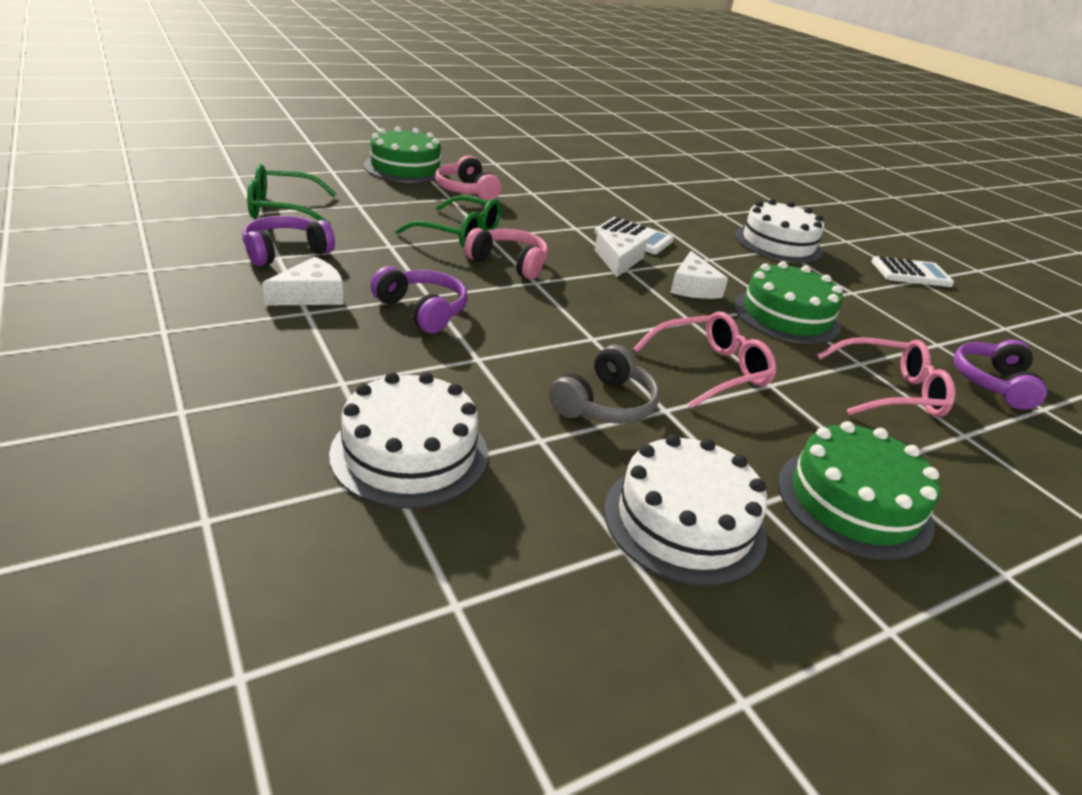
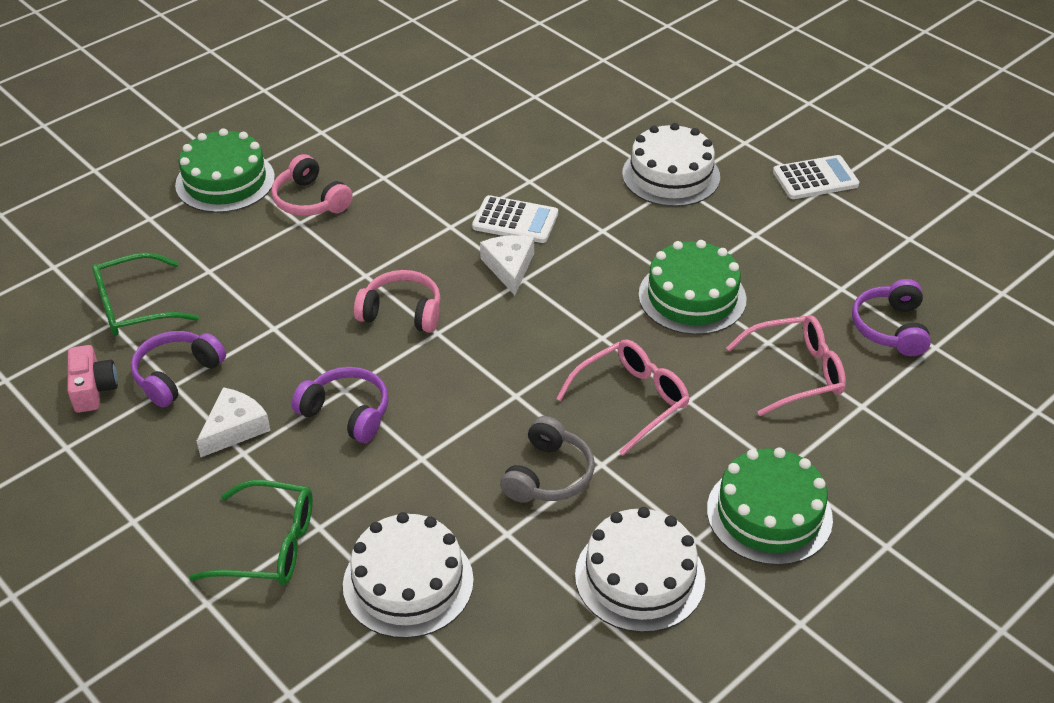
camera: 10 degrees left, 10 degrees up
green glasses [396,195,501,248] -> green glasses moved to [189,480,313,585]
white cheese [670,251,728,299] -> none
none -> pink camera [68,345,118,413]

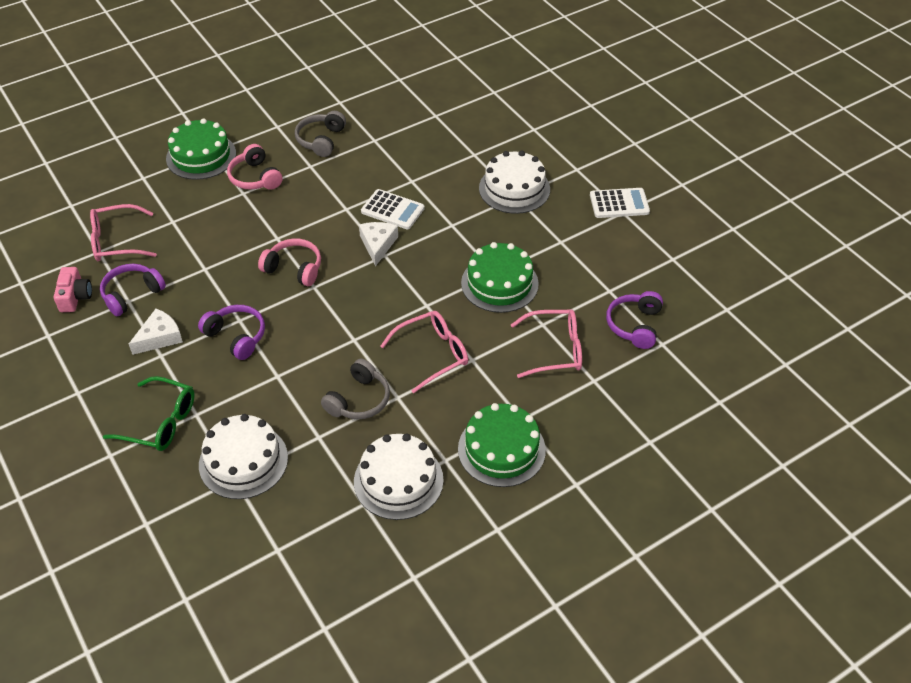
camera: 10 degrees right, 5 degrees up
green glasses [92,252,199,336] -> pink glasses [90,204,157,261]
none -> grey headphones [295,111,346,157]

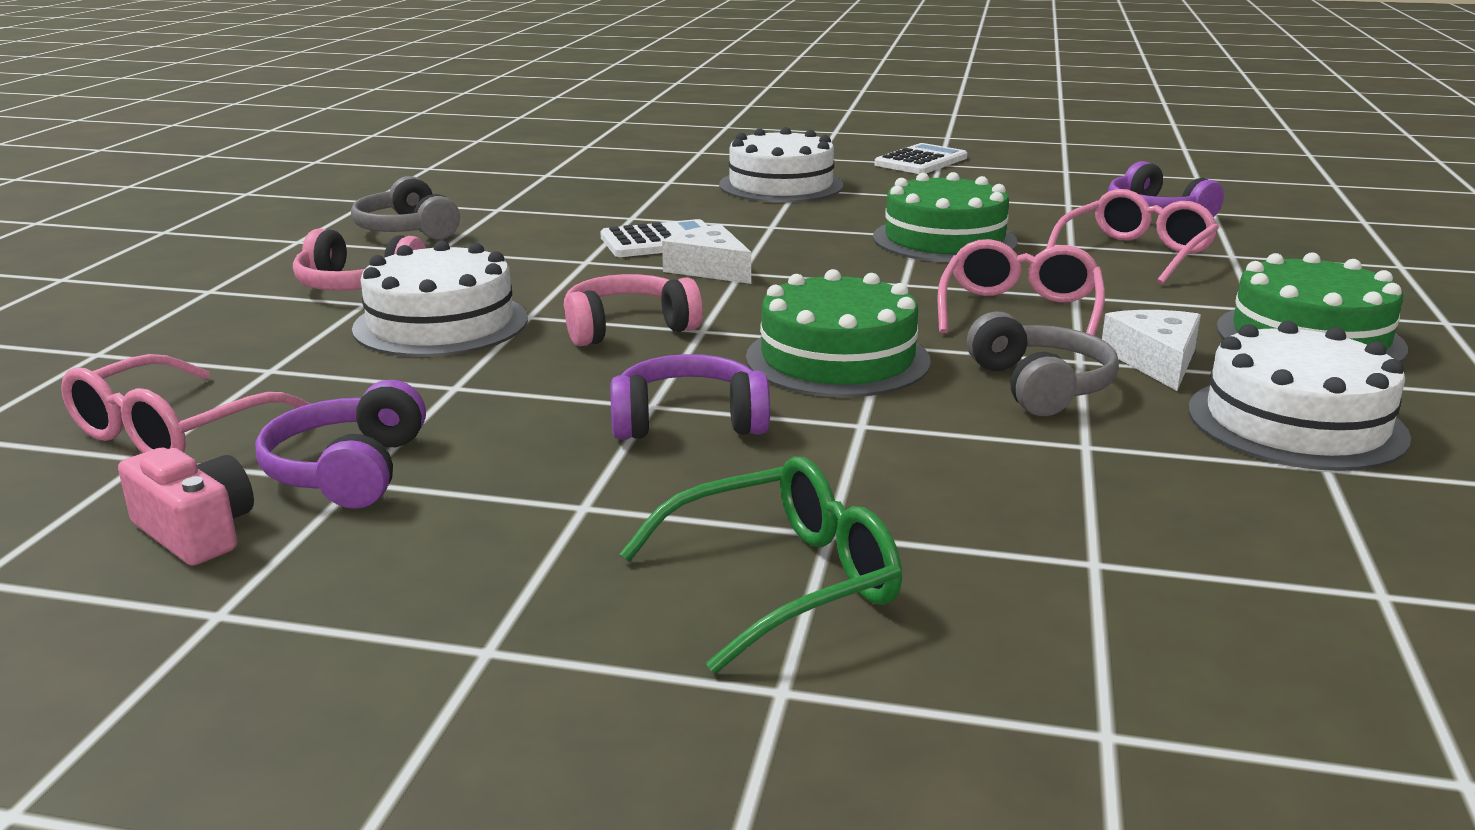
camera: 45 degrees left, 25 degrees down
white cheese [129,309,183,355] -> white cheese moved to [1102,310,1201,391]
green cake [166,118,236,180] -> green cake moved to [746,269,931,397]
white cake [199,414,288,499] -> white cake moved to [352,241,528,357]

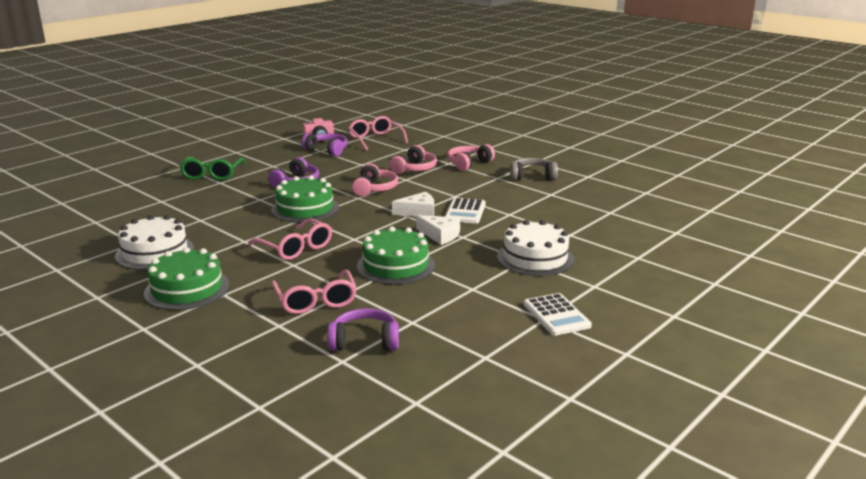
camera: 120 degrees right, 0 degrees up
white cake [352,241,528,357] -> pink headphones [390,145,437,174]
grey headphones [967,311,1119,416] -> none
white cheese [1102,310,1201,391] -> white cheese moved to [416,215,460,245]

